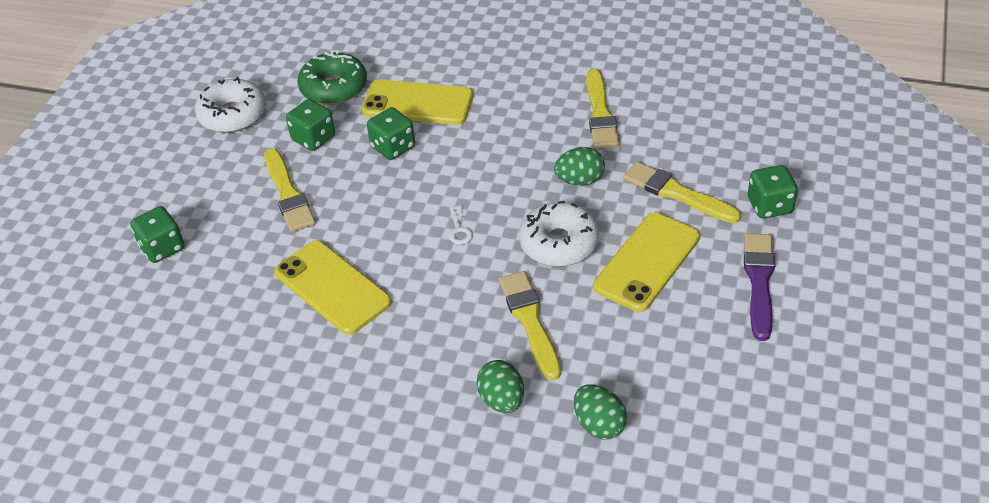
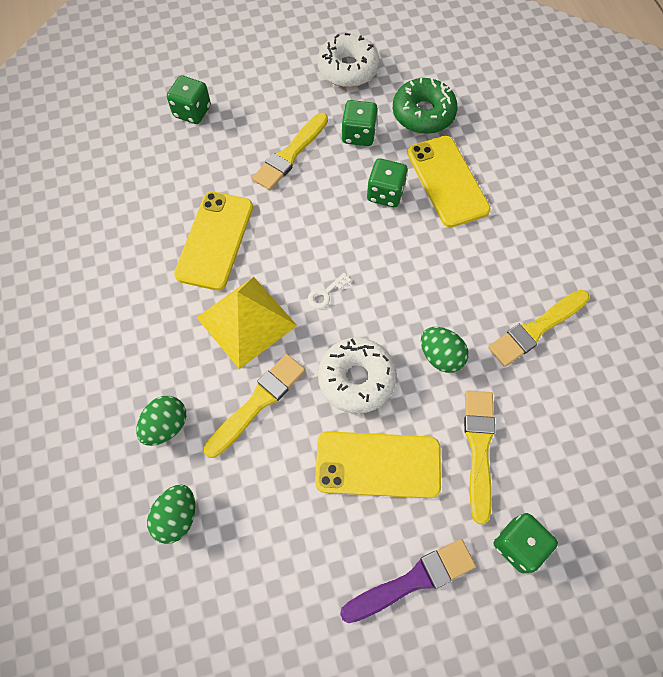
camera: 55 degrees right, 20 degrees up
none -> yellow pyramid [196,277,297,369]

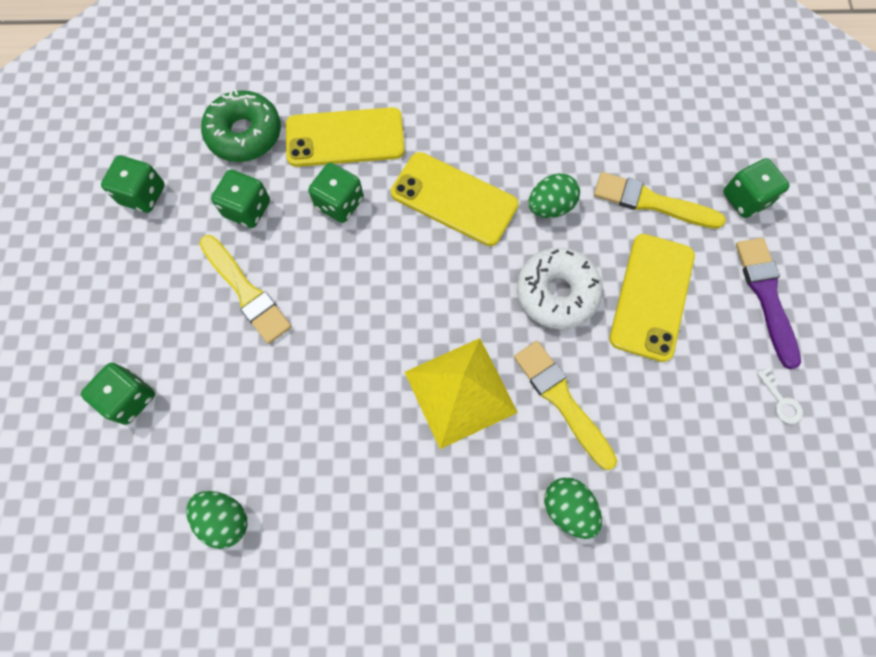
camera: 75 degrees left, 5 degrees up
green egg [147,484,195,544] -> green egg moved to [186,491,247,549]
yellow phone [174,191,253,290] -> yellow phone moved to [391,152,518,246]
white key [308,273,351,309] -> white key moved to [757,367,803,424]
white donut [317,33,380,87] -> green dice [101,155,165,213]
yellow brush [488,290,590,367] -> none

